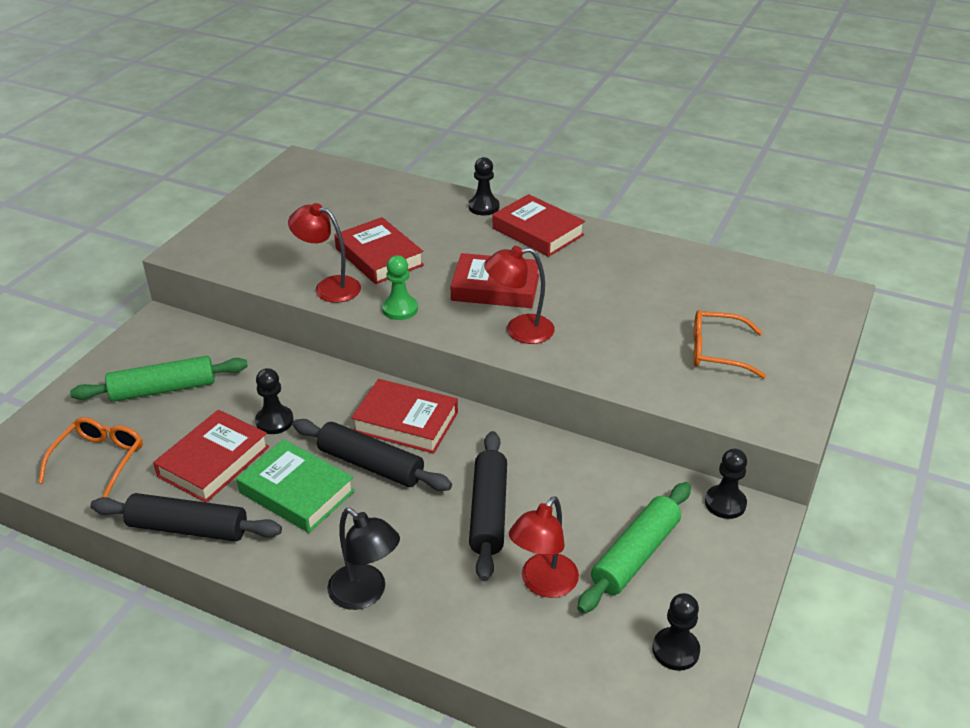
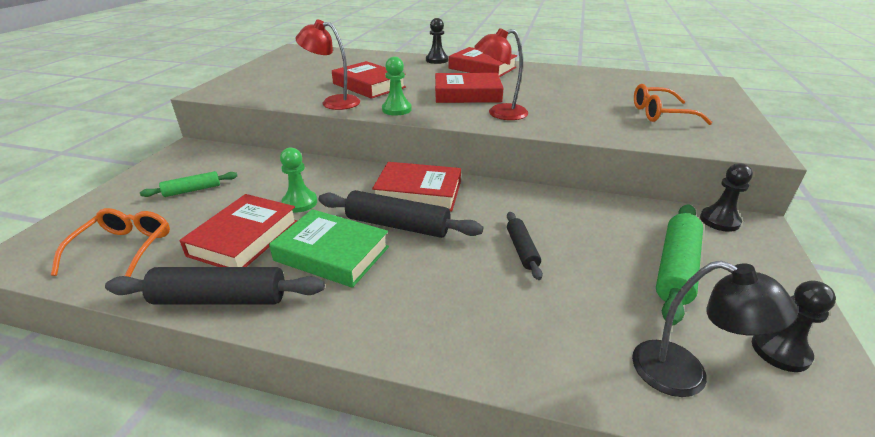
camera: 10 degrees left, 5 degrees down
green rolling pin [70,356,248,402] -> green rolling pin [140,171,237,197], size x0.57
black pawn [255,368,294,434] -> green pawn [280,147,317,212]
black lamp [327,508,400,610] -> black lamp moved to [632,261,798,397]
black rolling pin [469,431,507,581] -> black rolling pin [507,212,543,280], size x0.57
red lamp [509,496,579,598] -> none

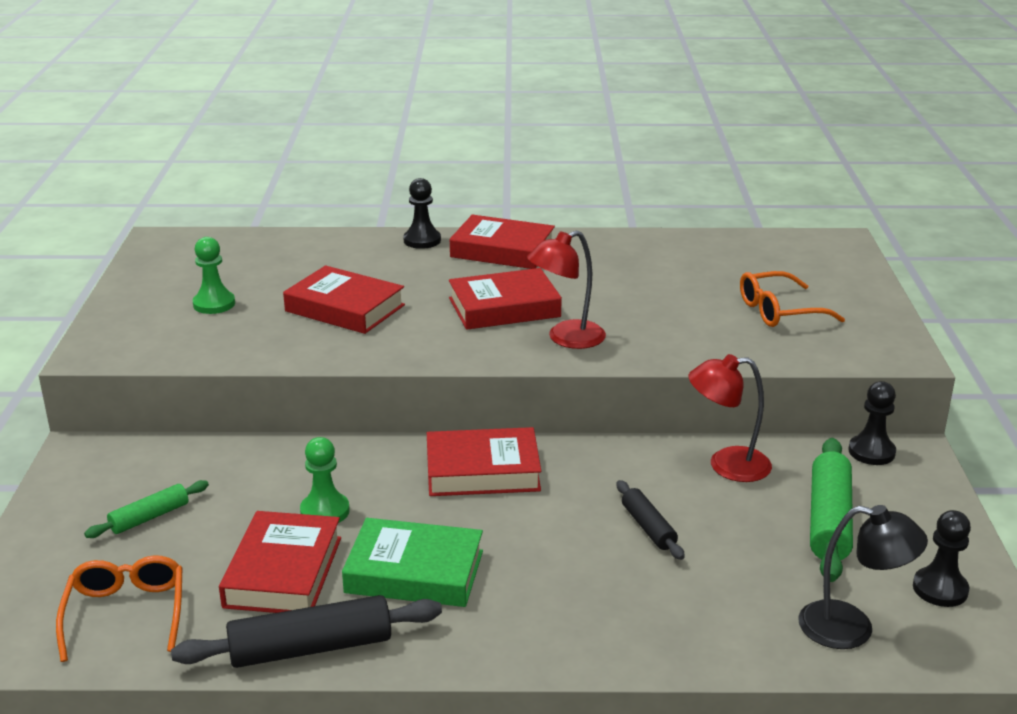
camera: 15 degrees left, 5 degrees down
red lamp [295,20,360,110] -> red lamp moved to [688,354,772,482]
black rolling pin [319,190,483,238] -> none
green pawn [382,57,412,116] -> green pawn moved to [193,237,235,314]

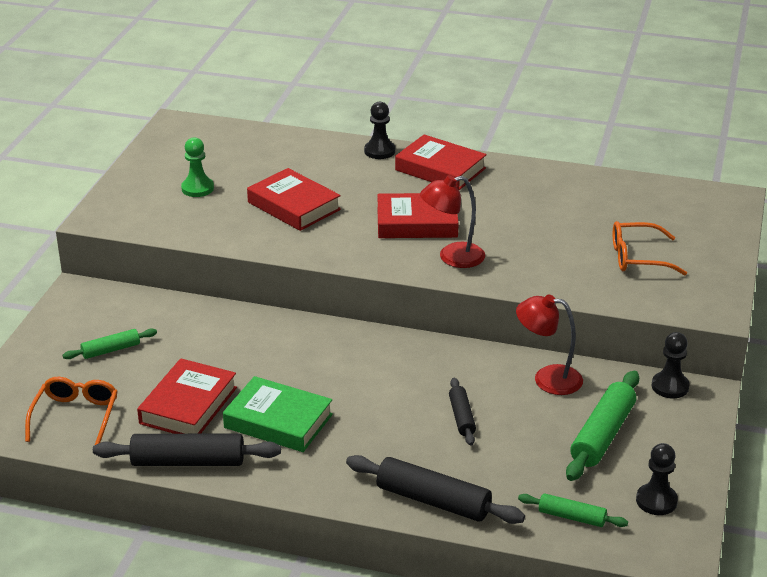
camera: 15 degrees right, 5 degrees up
green pawn [300,437,350,523] -> none
red book [427,427,541,496] -> none
black lamp [798,505,928,649] -> green rolling pin [518,493,628,527]
none -> black rolling pin [346,455,525,524]

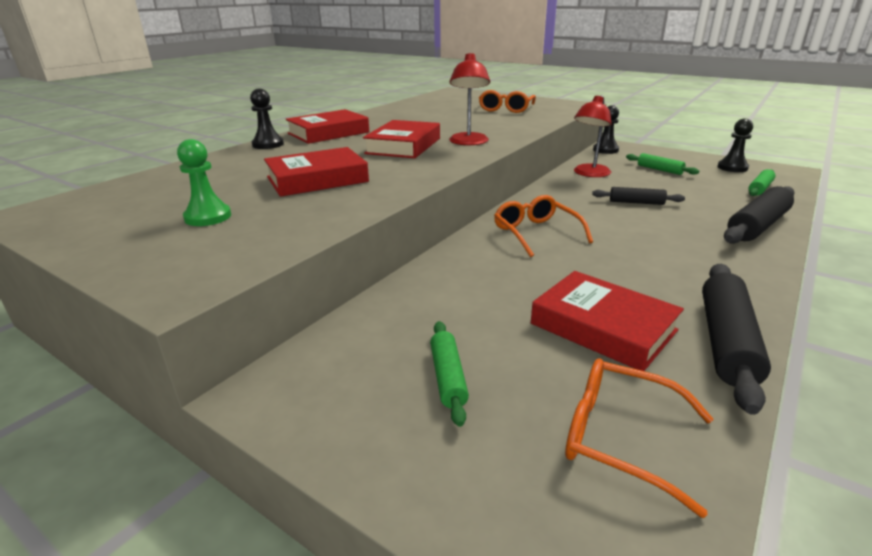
camera: 70 degrees left, 5 degrees down
green book [223,376,333,452] -> none
green rolling pin [566,371,639,481] -> green rolling pin [626,153,699,175], size x0.57
none -> orange glasses [494,195,593,257]

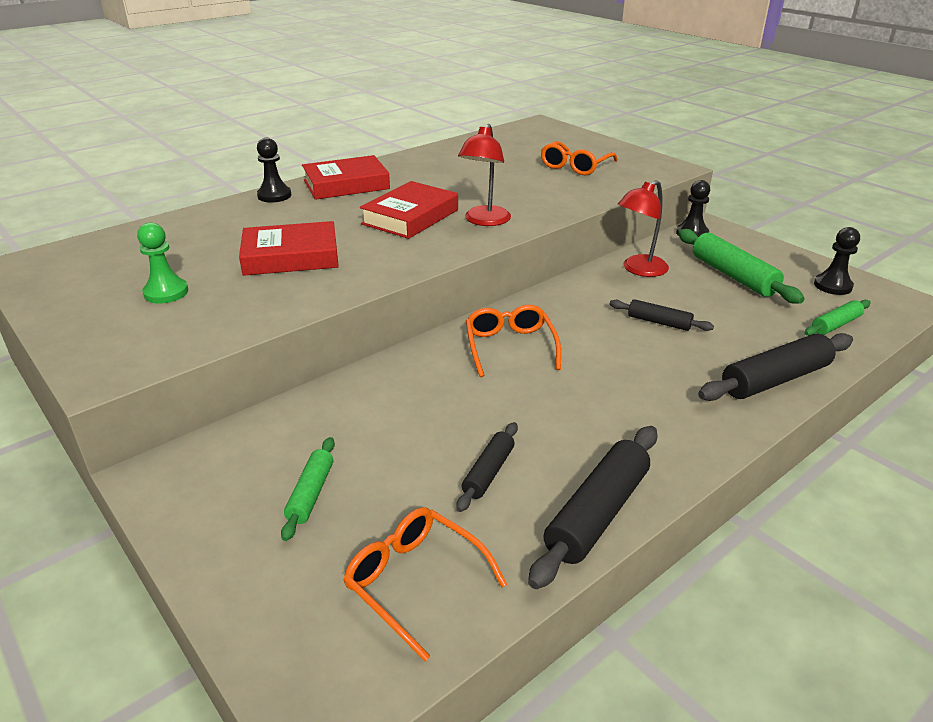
camera: 15 degrees right, 5 degrees up
red book [531,271,684,371] -> black rolling pin [456,422,518,512]
green rolling pin [626,153,699,175] -> green rolling pin [678,229,805,304], size x1.75

